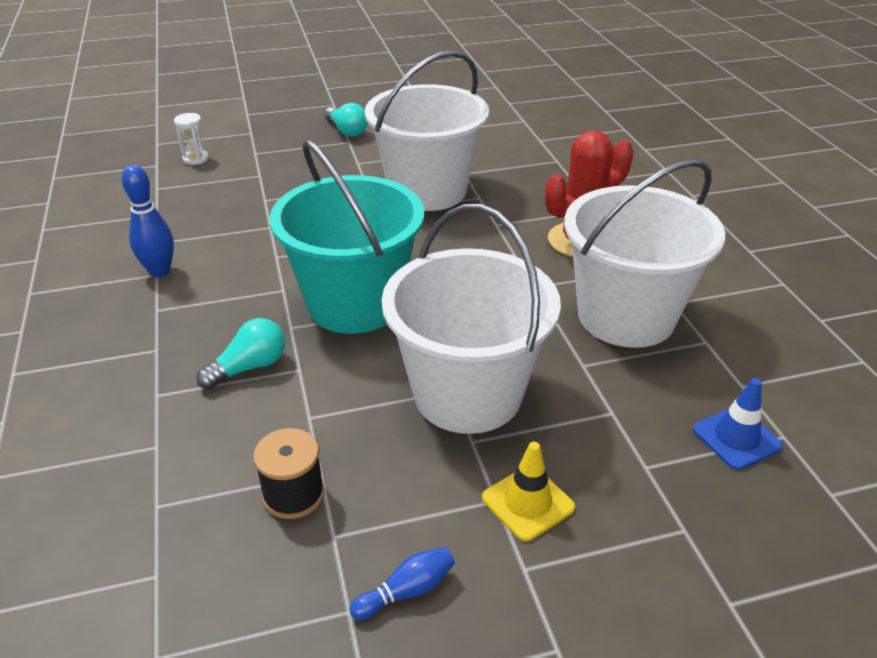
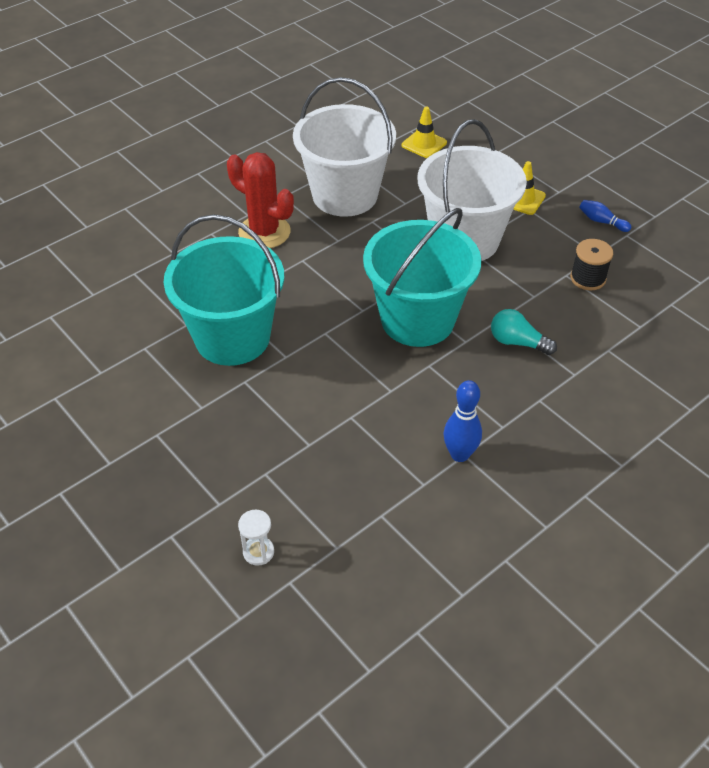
camera: 115 degrees left, 10 degrees up
turquoise light bulb [325,103,368,137] -> none
white bucket [365,50,489,211] -> turquoise bucket [164,214,284,366]
blue traffic cone [693,378,783,470] -> yellow traffic cone [402,107,447,158]

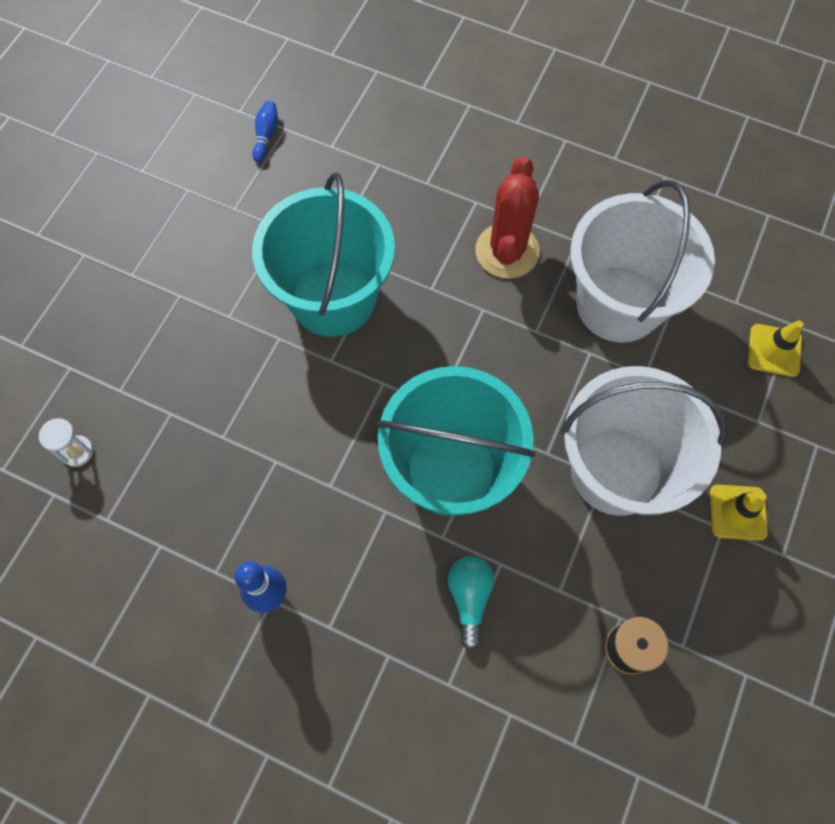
camera: 65 degrees right, 20 degrees up
blue bowling pin [579,200,631,232] -> blue bowling pin moved to [252,101,278,162]

